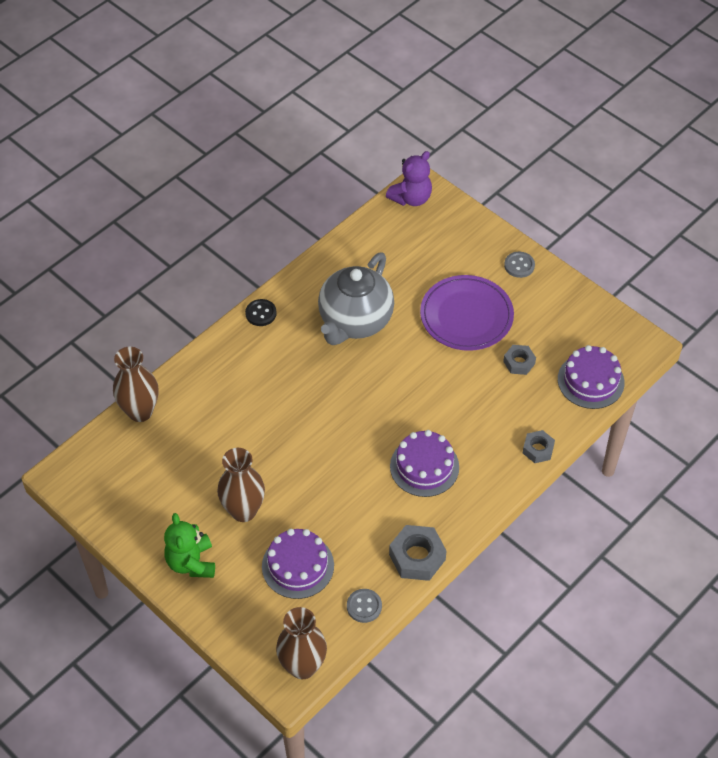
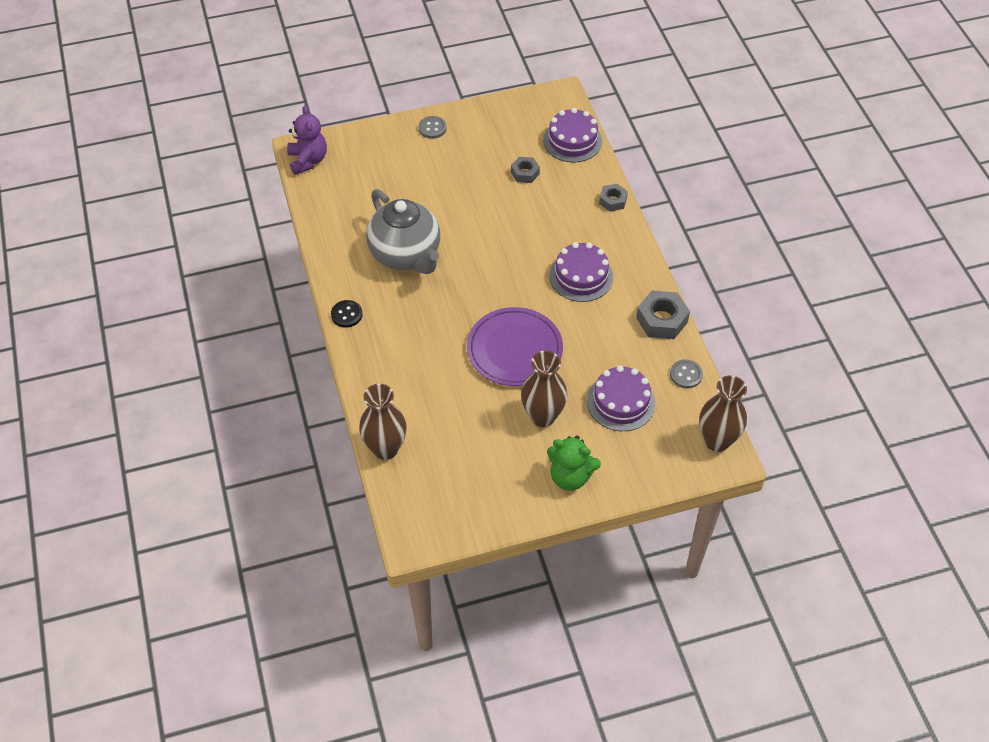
camera: 60 degrees left, 0 degrees up
purple plate [420,275,514,351] -> purple plate moved to [467,307,563,386]

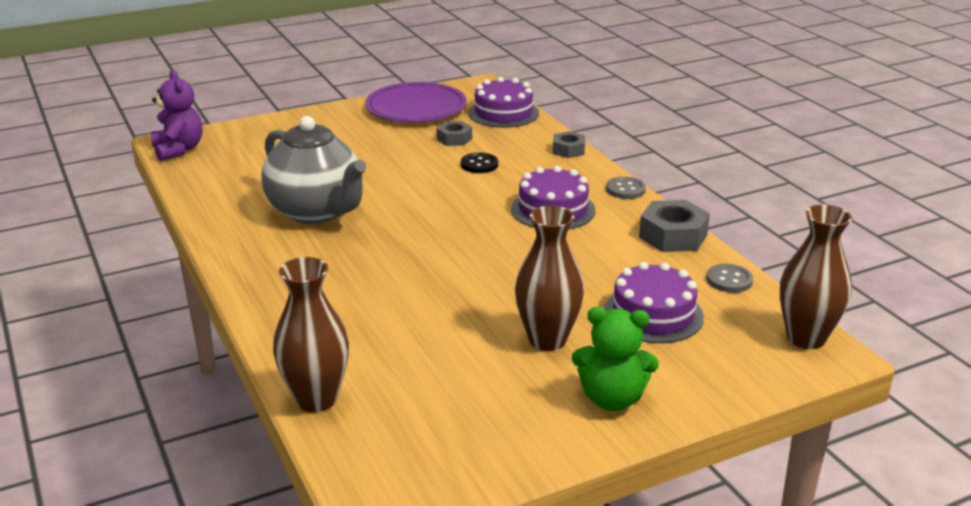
camera: 10 degrees left, 25 degrees down
black button [331,300,363,328] -> black button moved to [461,153,498,173]
grey button [418,116,447,139] -> grey button moved to [606,177,646,199]
purple plate [467,307,563,386] -> purple plate moved to [365,82,467,123]

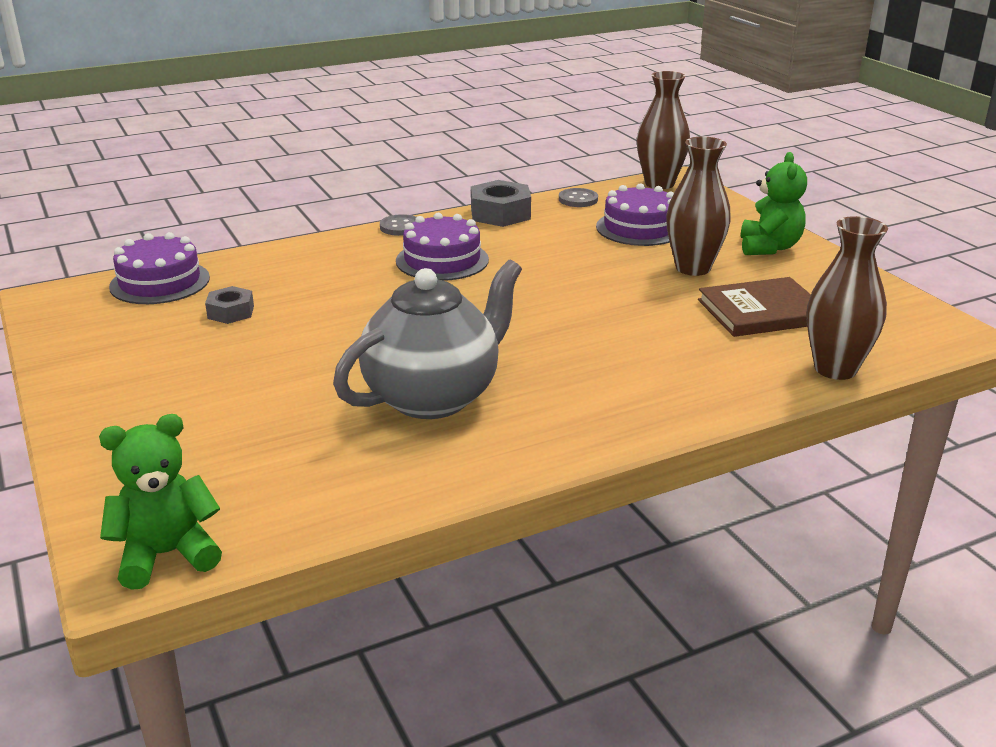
camera: 90 degrees left, 0 degrees up
purple teddy bear [151,70,202,161] -> green teddy bear [99,414,222,590]
purple plate [365,82,467,123] -> none
black button [461,153,498,173] -> none
grey nut [553,131,585,158] -> none
none -> brown book [698,277,811,337]

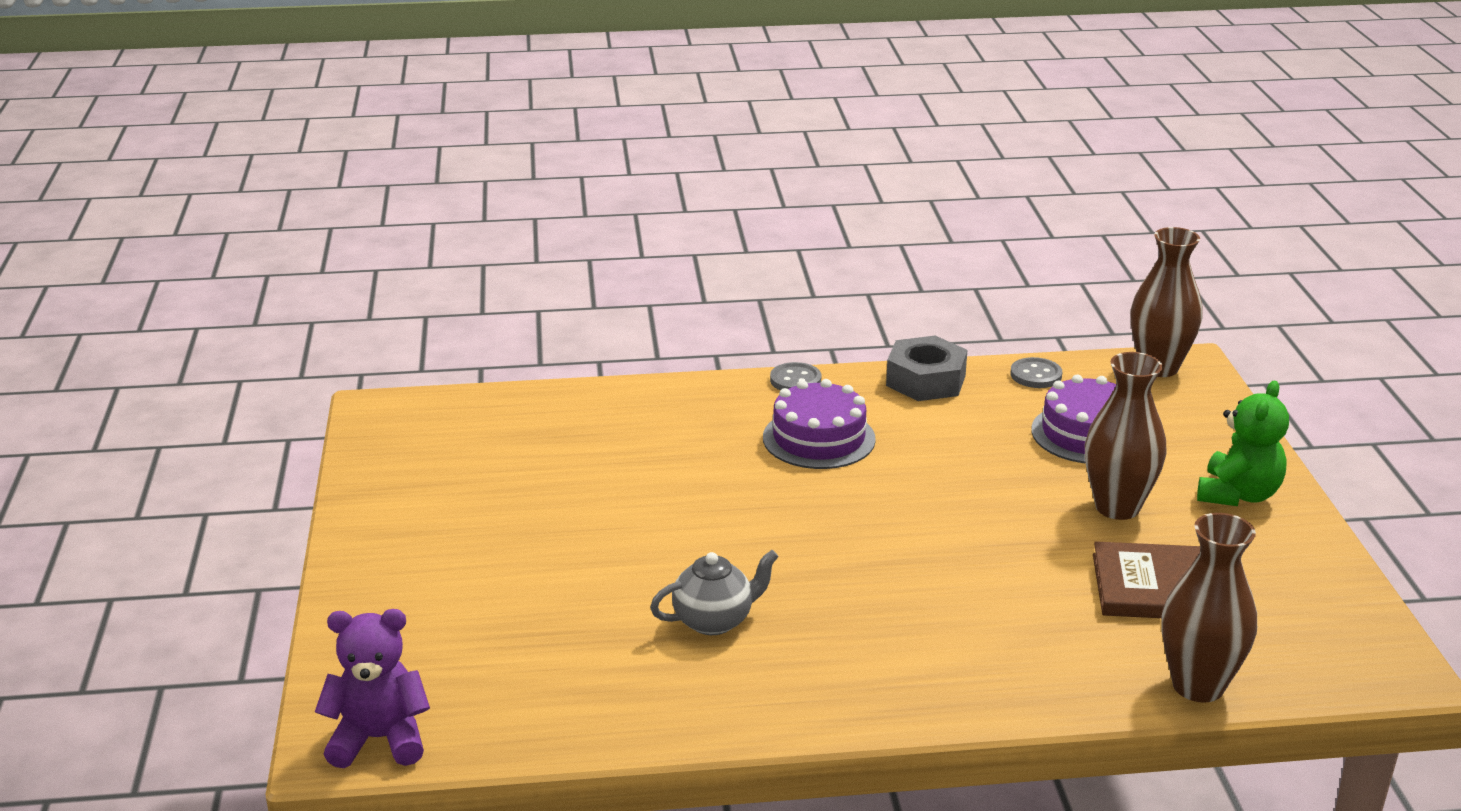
camera: 20 degrees right, 0 degrees up
green teddy bear [99,414,222,590] -> purple teddy bear [315,609,430,768]
purple cake [109,232,210,304] -> none
grey nut [205,286,254,324] -> none
grey teapot [333,260,522,419] -> grey teapot [650,550,779,635], size x0.52

